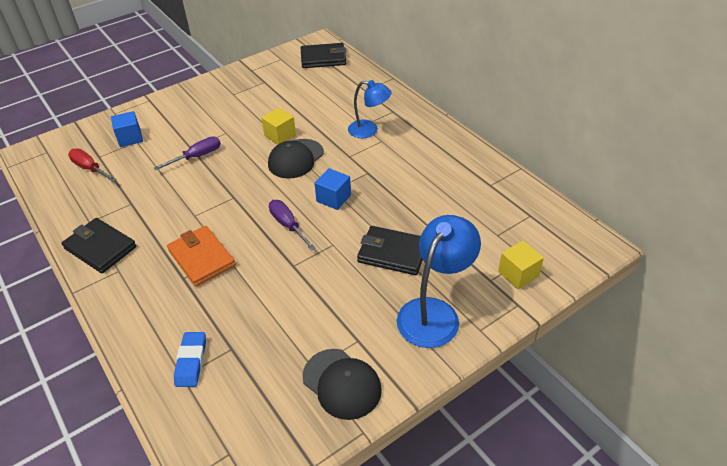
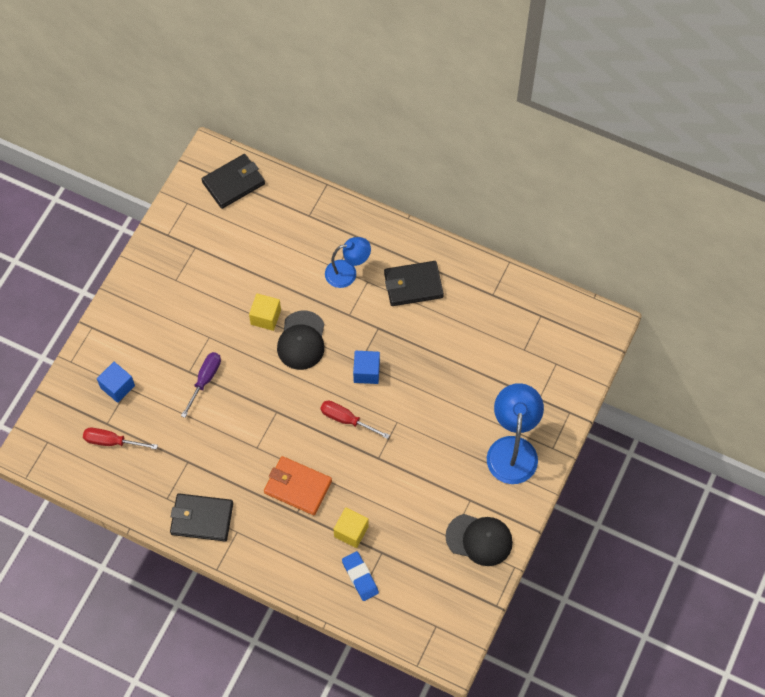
camera: 30 degrees left, 20 degrees up
purple screwdriver [269,200,316,251] -> red screwdriver [320,401,390,439]
black wallet [357,226,423,275] -> black wallet moved to [384,261,444,306]
yellow cube [498,241,544,289] -> yellow cube moved to [334,508,369,548]

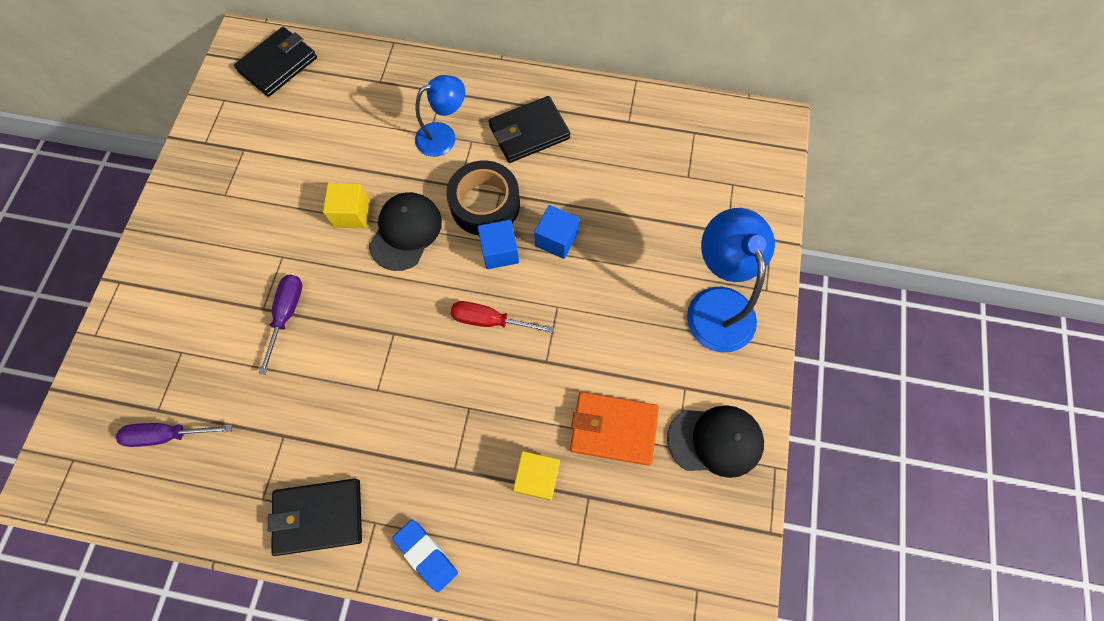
camera: 15 degrees left, 5 degrees up
red screwdriver [83,428,158,449] -> purple screwdriver [116,423,232,447]
blue cube [97,362,135,403] -> blue cube moved to [534,205,579,259]
orange wallet [264,456,332,515] -> orange wallet moved to [570,392,659,465]
black cap [277,311,325,370] -> black cap turned 150 degrees counterclockwise [369,192,442,271]
blue eraser [342,551,379,601] -> blue eraser moved to [392,520,458,592]
none -> black tape [446,160,520,235]

